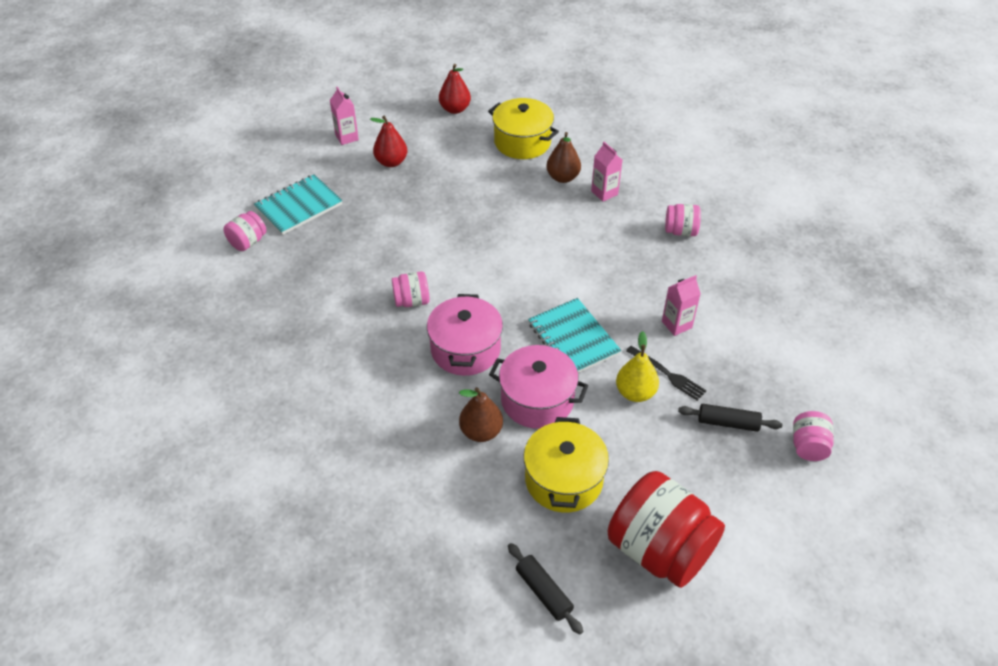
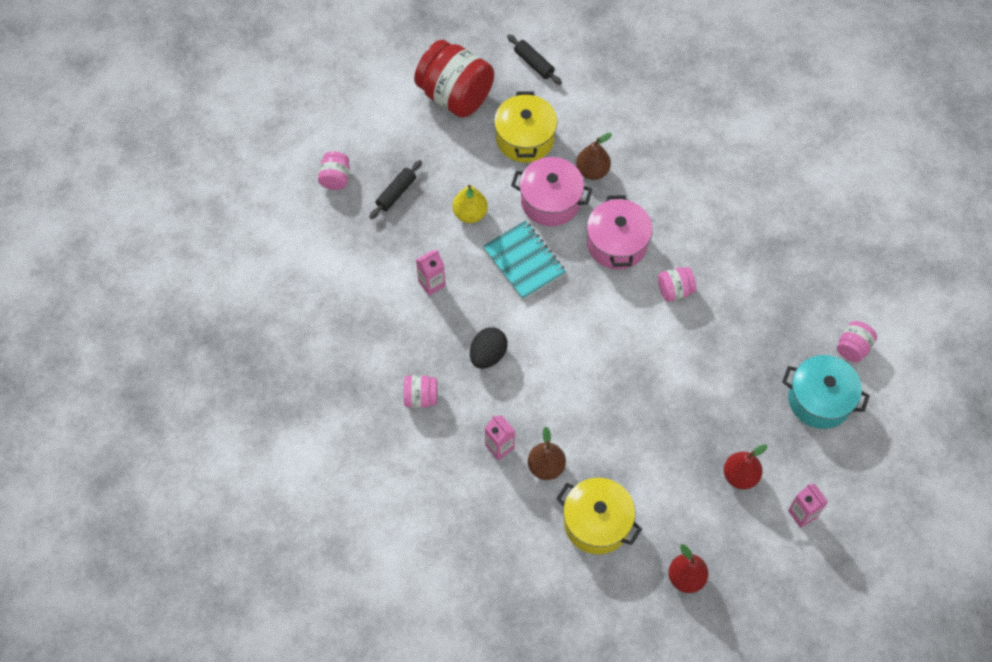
camera: 175 degrees right, 15 degrees up
turquoise notebook [254,174,343,235] -> turquoise pot [782,355,870,429]
black fork [626,346,707,401] -> none
black rolling pin [678,404,782,432] -> black rolling pin turned 60 degrees counterclockwise [369,160,422,219]
none -> black egg [470,327,508,369]

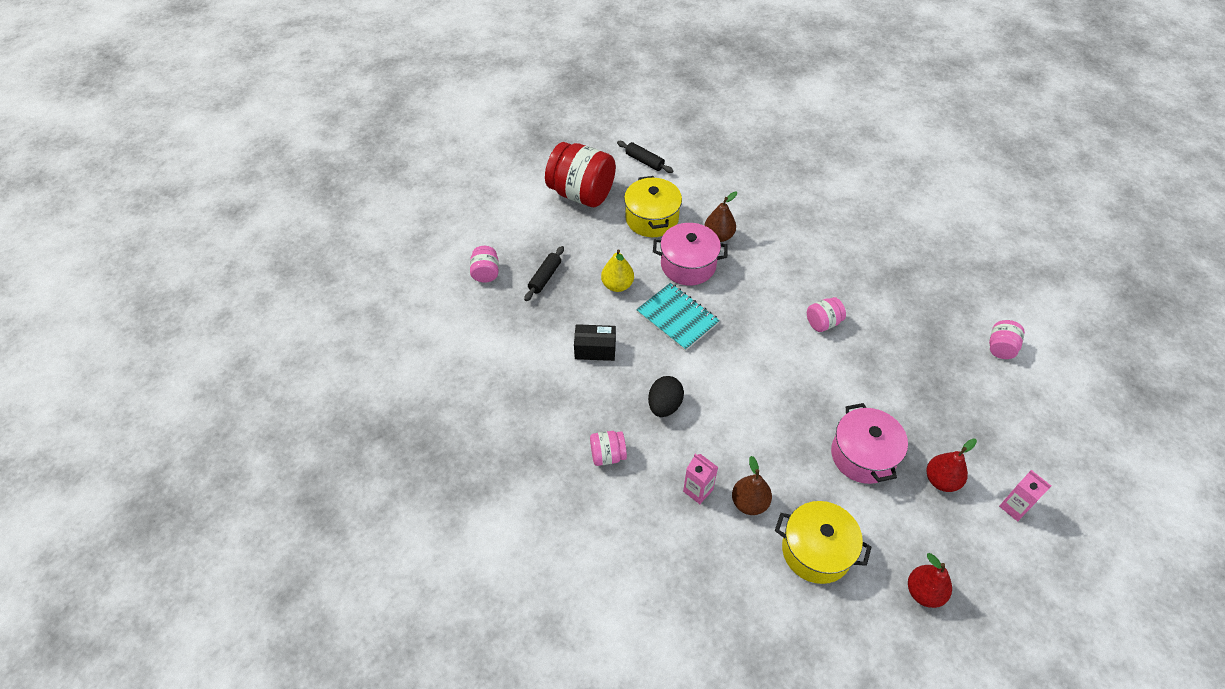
camera: 10 degrees left, 10 degrees down
pink carton [416,250,446,296] -> black box [574,324,616,361]
pink pot [587,195,652,270] -> pink pot moved to [831,403,908,484]
turquoise pot [782,355,870,429] -> none

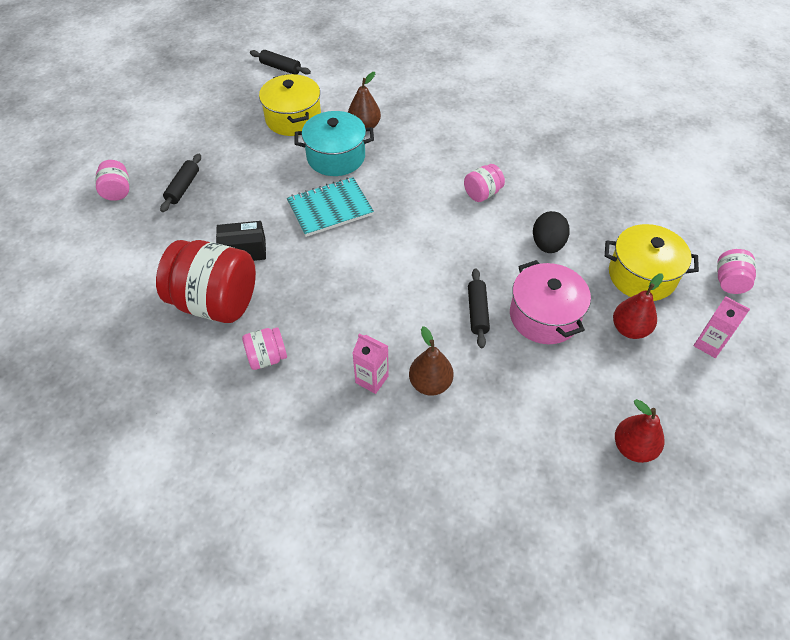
camera: 10 degrees left, 0 degrees up
red jar [545,142,616,207] -> red jar moved to [156,240,256,323]
yellow pear [601,250,634,292] -> none
turquoise notebook [636,283,720,351] -> turquoise notebook turned 60 degrees counterclockwise [287,177,374,237]
black egg [648,376,684,417] -> black egg moved to [533,211,570,253]
pink pot [653,223,728,285] -> turquoise pot [295,111,374,176]
yellow pot [775,501,871,584] -> yellow pot moved to [605,224,699,301]
pink jar [989,320,1025,359] -> pink jar moved to [717,249,756,294]
none -> black rolling pin [468,268,490,348]

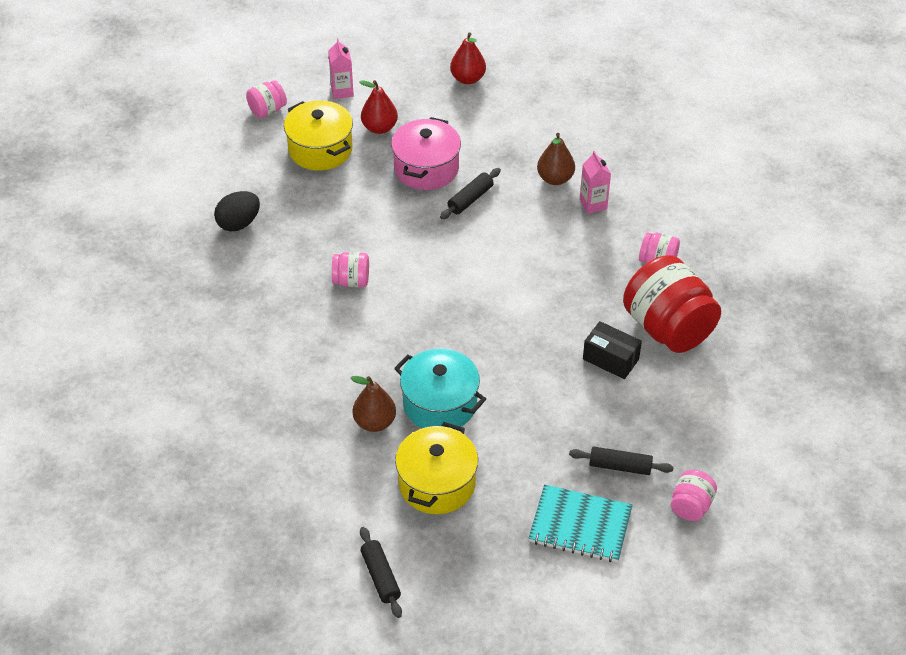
camera: 140 degrees left, 5 degrees down
black rolling pin [160,154,201,212] -> black rolling pin turned 45 degrees clockwise [569,447,673,475]
turquoise notebook [287,177,374,237] -> turquoise notebook moved to [529,484,632,562]
black egg [533,211,570,253] -> black egg moved to [214,191,260,231]

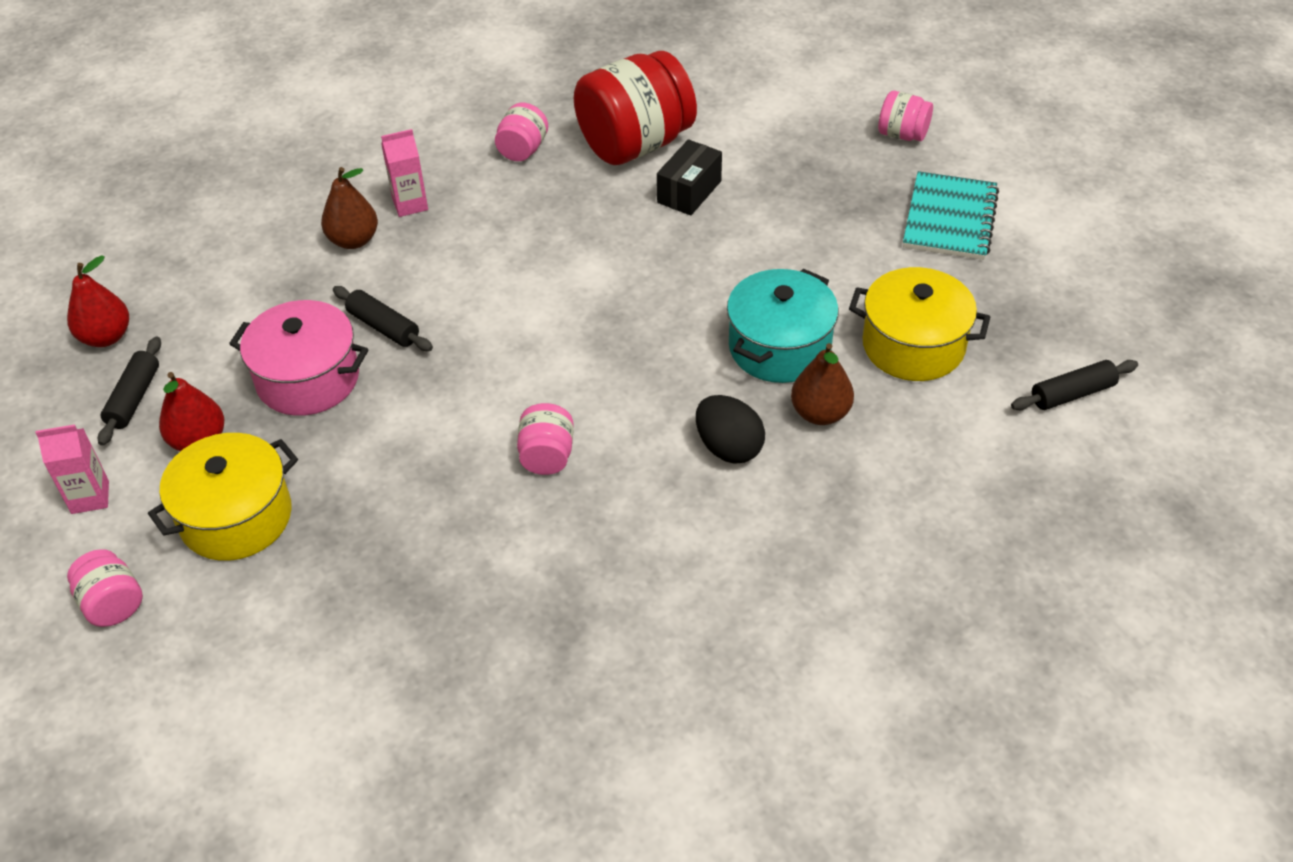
camera: 90 degrees left, 0 degrees up
black egg [214,191,260,231] -> black egg moved to [696,395,765,463]
black rolling pin [569,447,673,475] -> black rolling pin moved to [98,337,161,446]

